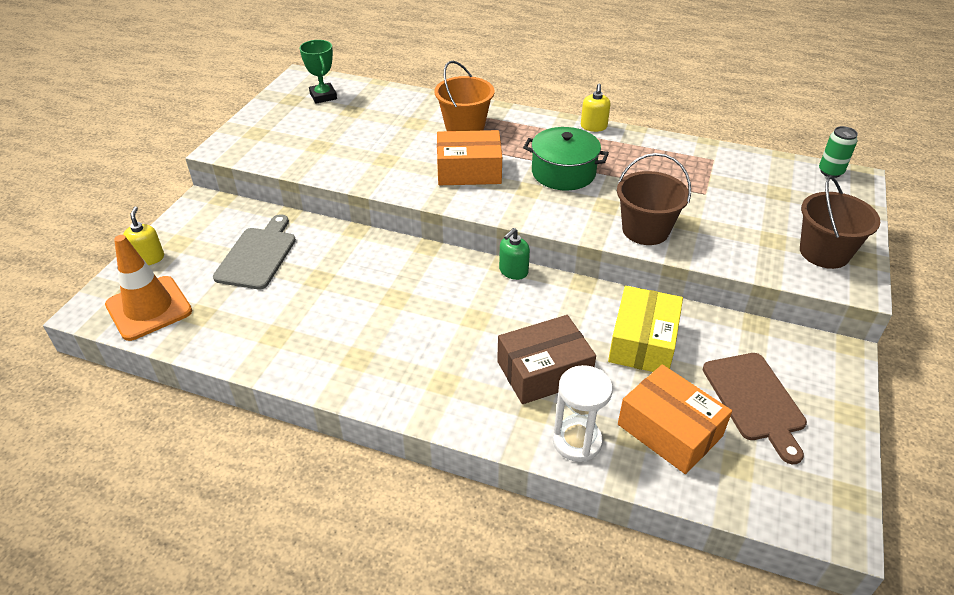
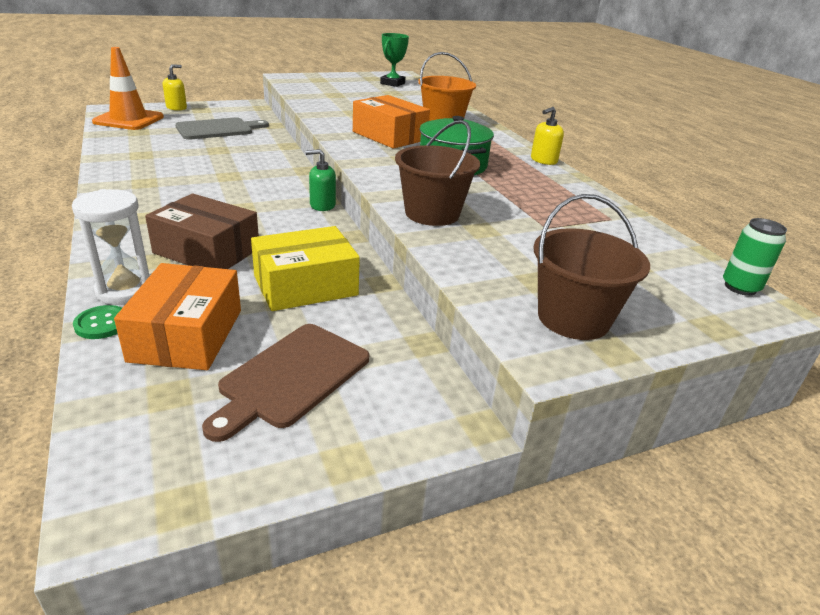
camera: 45 degrees right, 10 degrees down
none -> green button [73,305,122,339]

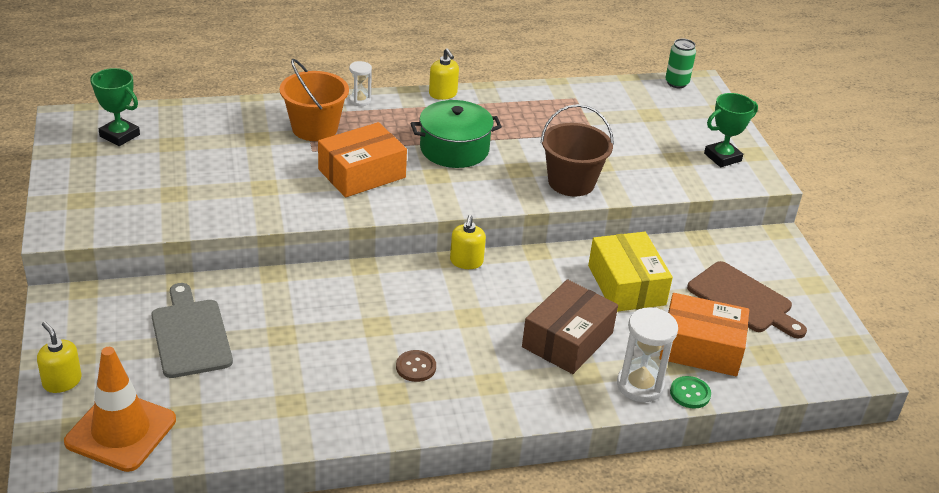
camera: 80 degrees left, 5 degrees up
green soap dispenser [305,149,336,211] -> yellow soap dispenser [450,215,486,269]
brown bucket [534,194,650,340] -> green trophy [704,93,758,167]
none -> white hourglass [349,61,372,106]
none -> brown button [396,350,436,382]

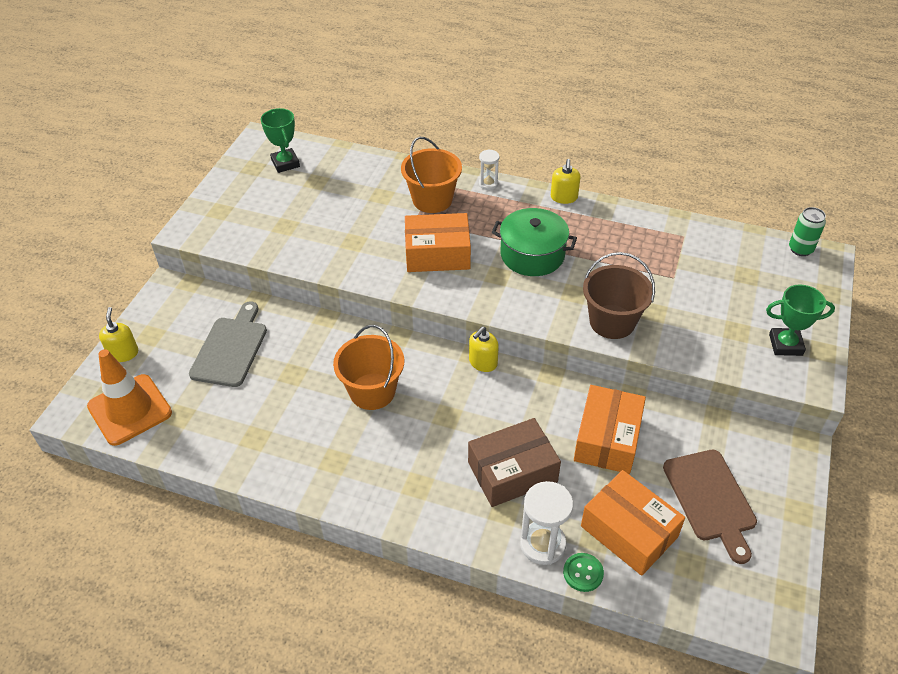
camera: 35 degrees right, 10 degrees up
brown button [396,350,436,382] -> none
yellow box [588,232,673,312] -> orange box [574,385,646,474]
none -> orange bucket [333,325,404,410]

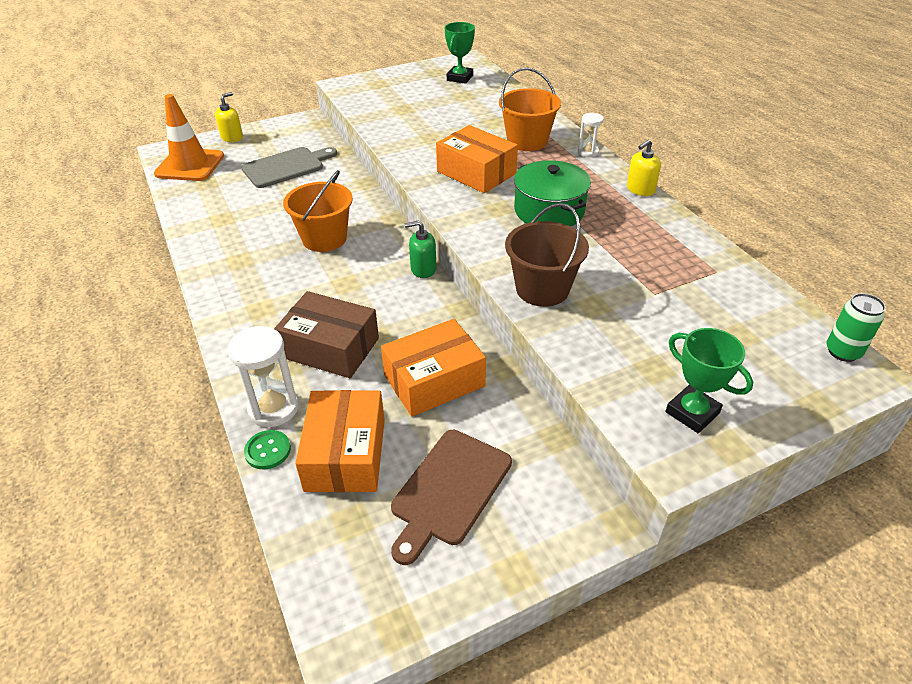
camera: 45 degrees right, 5 degrees down
yellow soap dispenser [469,326,499,372] -> green soap dispenser [405,220,436,278]

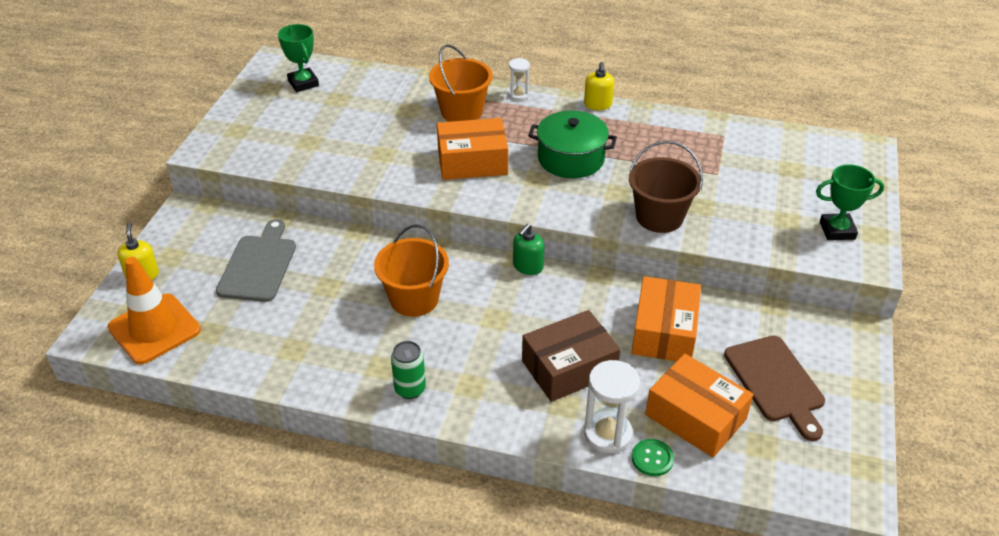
camera: 50 degrees left, 0 degrees up
green can [827,293,886,362] -> green can moved to [391,341,426,399]

